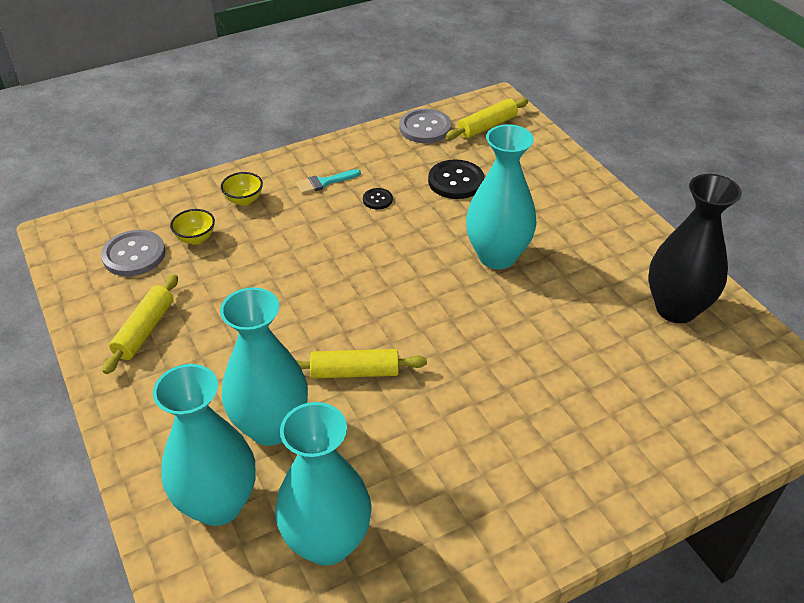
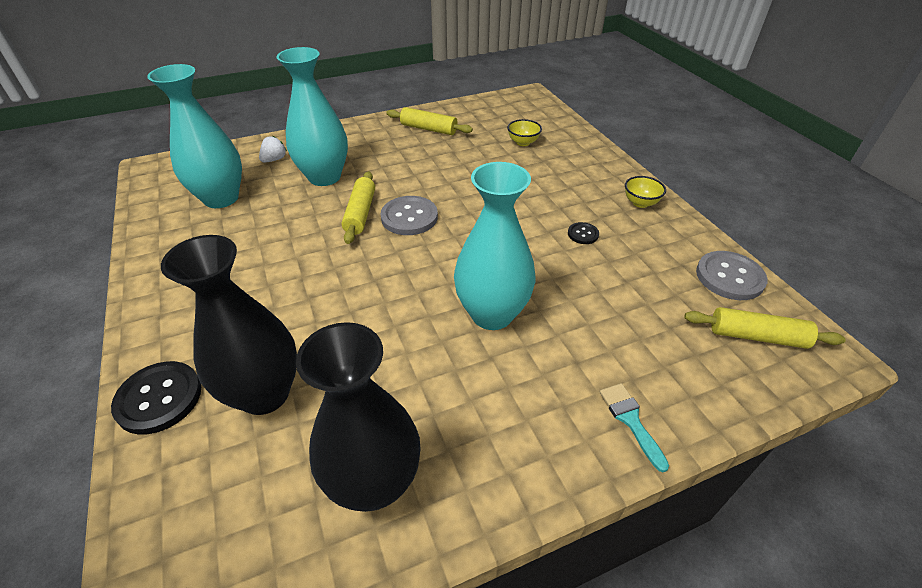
camera: 95 degrees right, 0 degrees up
grey button [101,230,165,276] -> grey button moved to [380,196,438,235]
turquoise vase [153,364,256,526] -> white strawberry [259,136,287,163]
yellow bowl [221,172,263,206] -> yellow bowl moved to [625,176,666,208]
turquoise brush [296,169,361,194] -> turquoise brush moved to [600,383,669,472]
black button [428,159,484,199] -> black button moved to [111,361,201,435]
yellow rolling pin [446,98,528,140] -> yellow rolling pin turned 45 degrees counterclockwise [684,307,846,349]
none -> black vase [161,235,297,415]

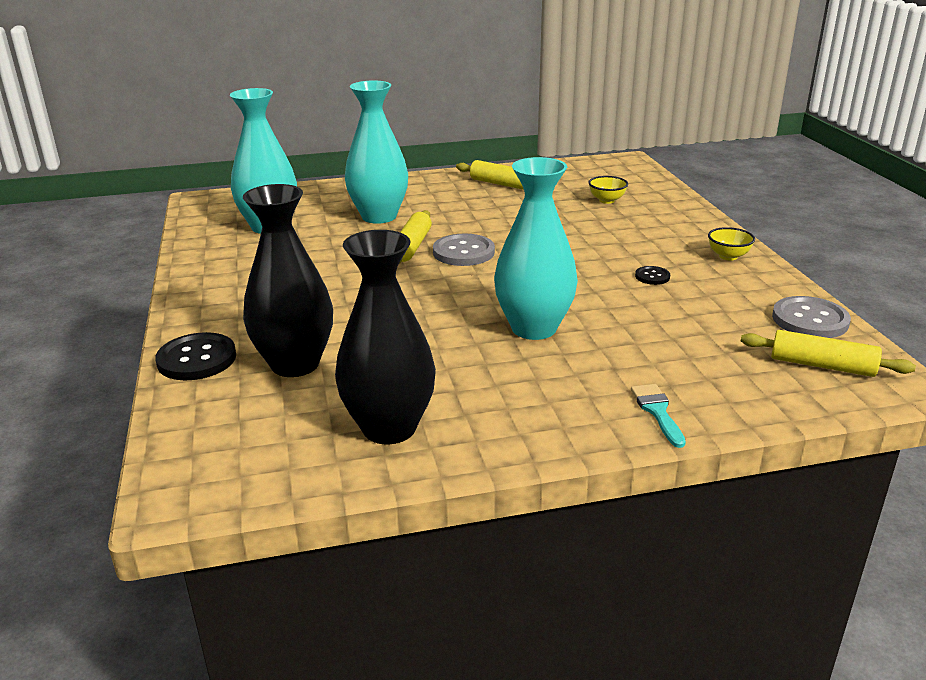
camera: 10 degrees right, 15 degrees down
white strawberry [259,136,287,163] -> none

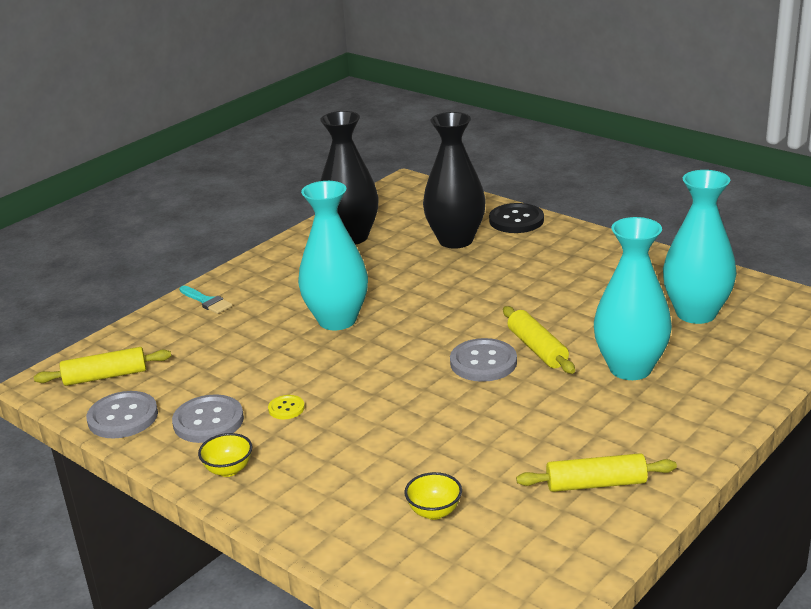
camera: 145 degrees right, 0 degrees up
black button [635,266,670,285] -> yellow button [268,395,305,419]
none -> grey button [172,394,244,443]

